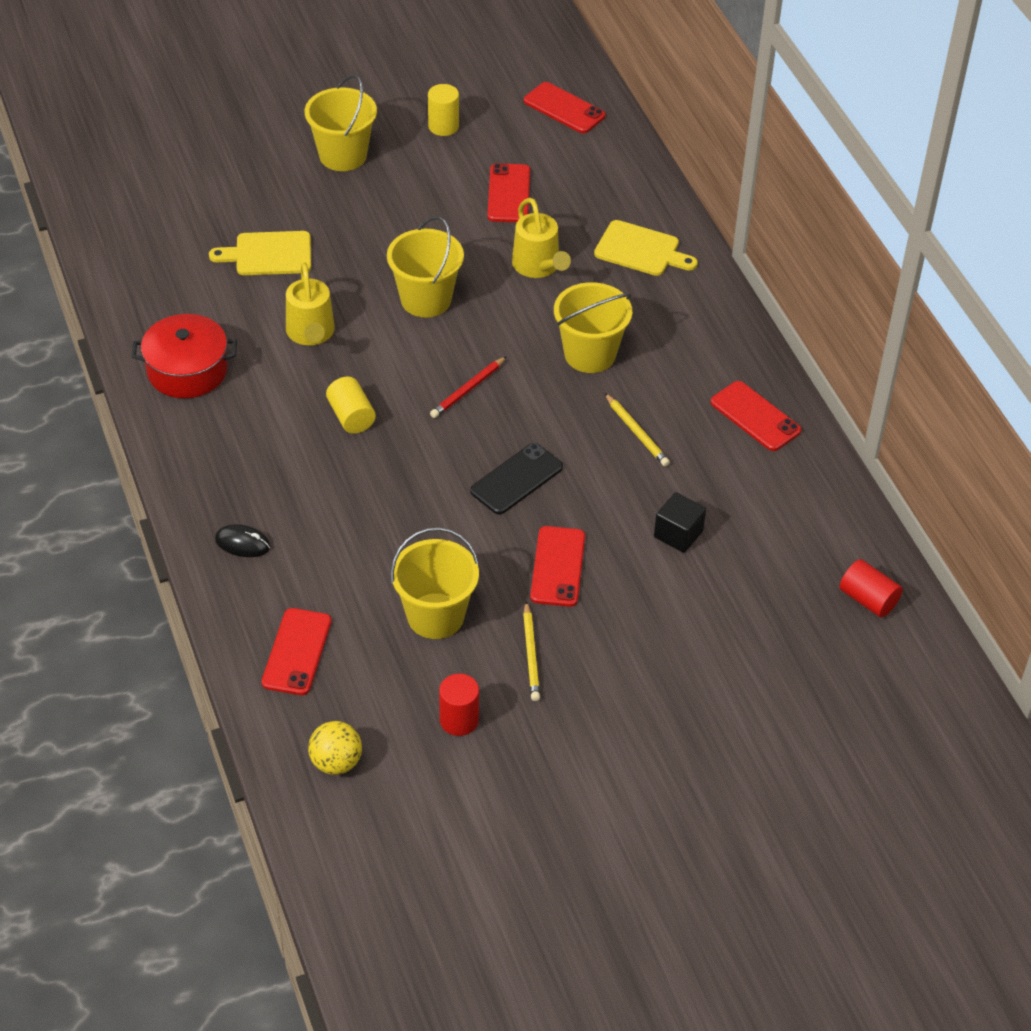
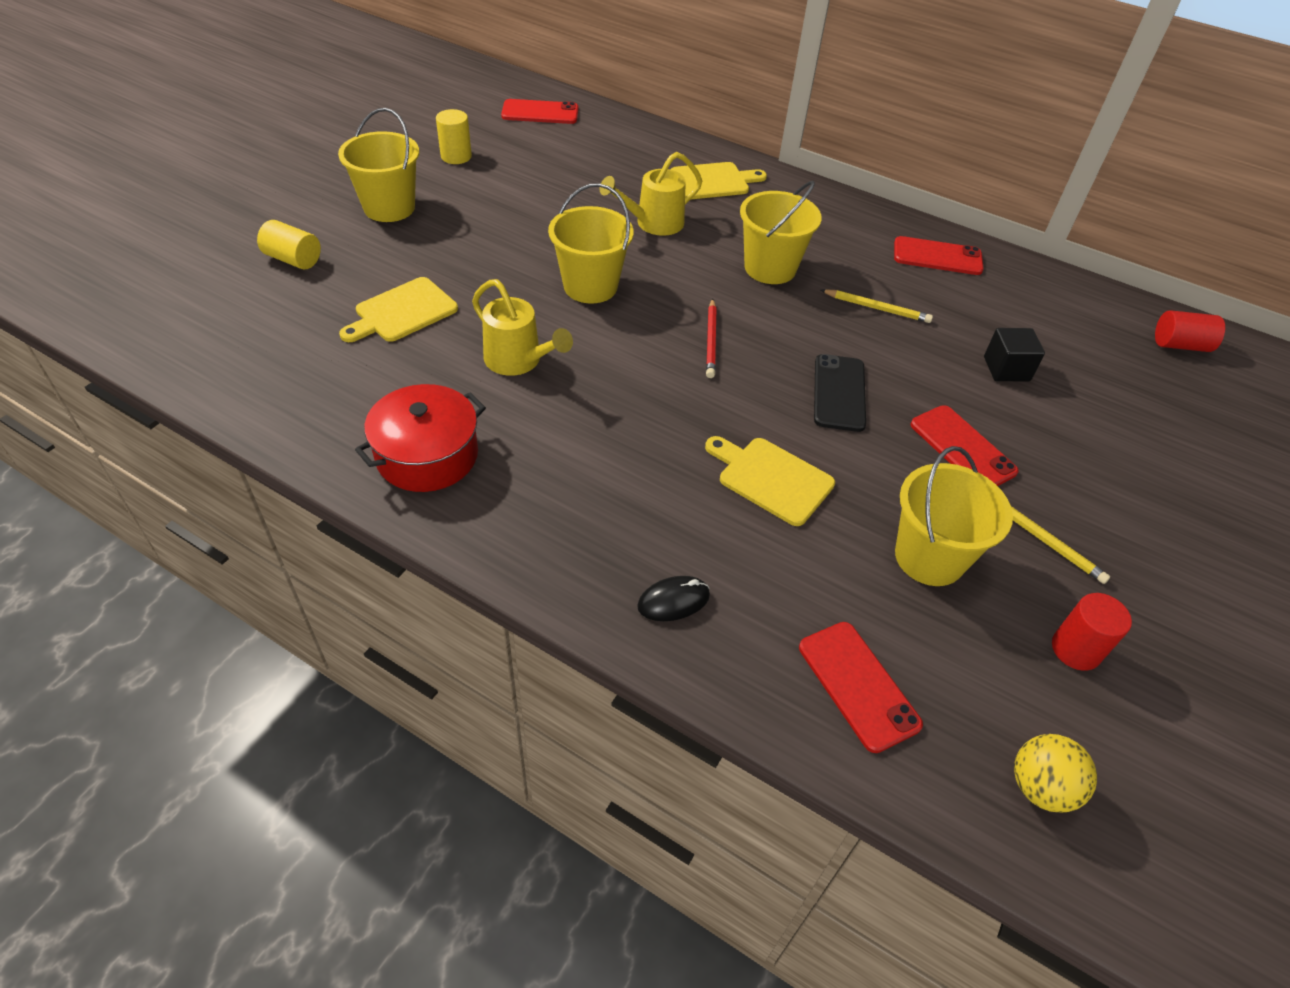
camera: 40 degrees left, 0 degrees up
yellow cylinder [326,377,376,434] -> yellow cylinder moved to [257,220,321,270]
red phone [487,163,530,222] -> none
yellow watering can [512,198,571,278] -> yellow watering can turned 120 degrees clockwise [600,152,702,236]
none -> yellow cutting board [705,436,835,526]

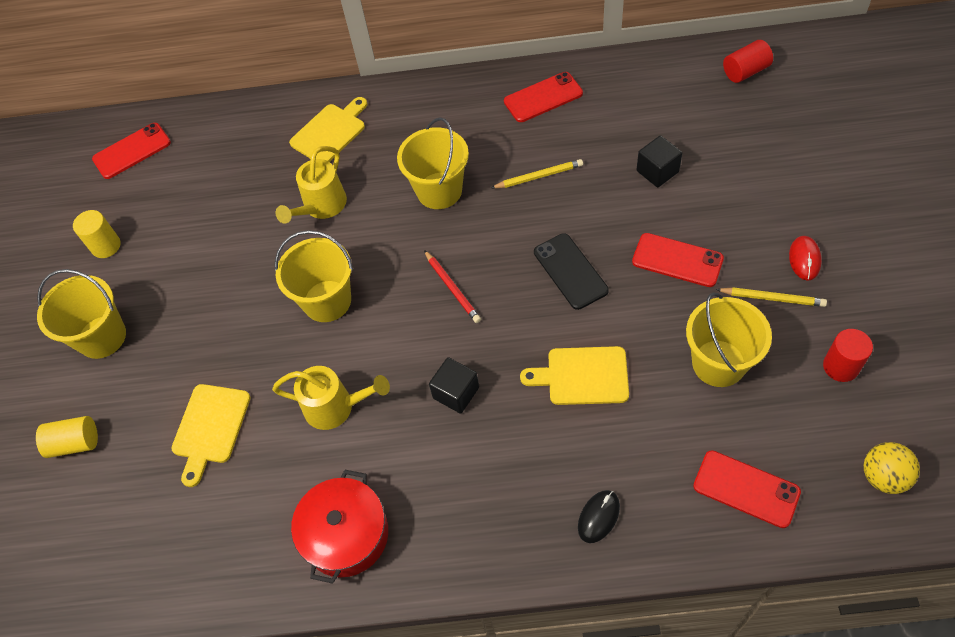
camera: 25 degrees left, 10 degrees up
none -> black cube [429,357,479,414]
none -> red mouse [789,236,822,281]

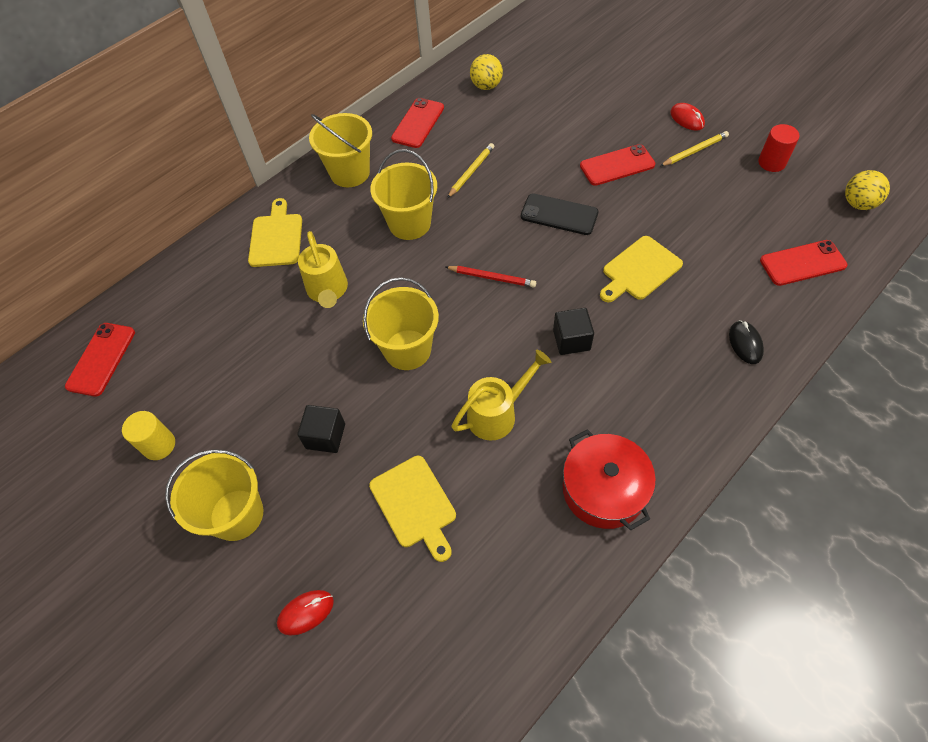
camera: 45 degrees left, 0 degrees up
yellow cylinder [36,416,98,458] -> red mouse [277,590,334,636]
black cube [636,135,682,188] -> black cube moved to [297,405,345,453]
yellow bucket [686,292,772,387] -> yellow bucket moved to [309,113,372,187]
red cylinder [723,40,773,83] -> none
none -> yellow ball [470,54,503,90]

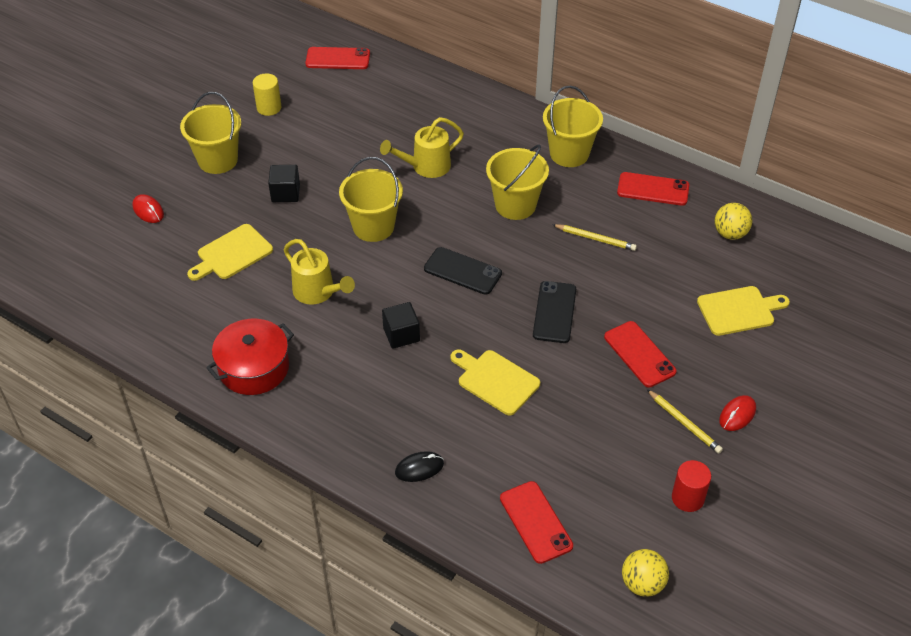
camera: 75 degrees right, 10 degrees down
yellow cutting board [248,198,302,267] -> yellow cutting board moved to [697,286,790,336]
red pencil [445,266,536,288] -> black phone [424,247,502,295]

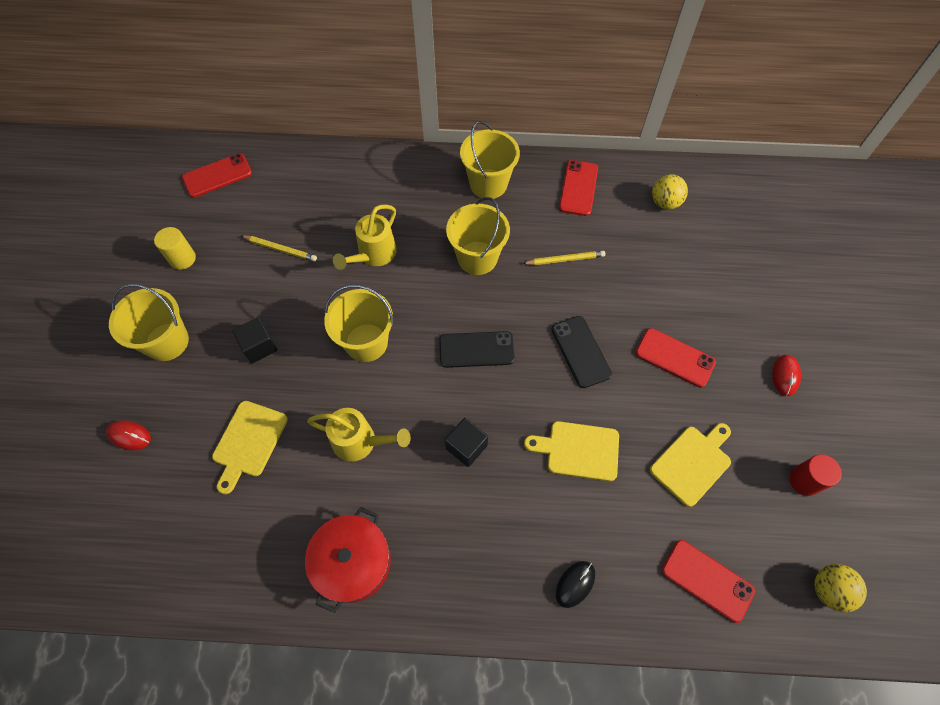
camera: 30 degrees left, 15 degrees up
red phone [617,172,689,206] -> red phone turned 60 degrees counterclockwise [559,160,598,216]
yellow pencil [647,389,723,454] -> yellow pencil moved to [241,235,317,262]
yellow cutting board [697,286,790,336] -> yellow cutting board moved to [650,423,731,507]

